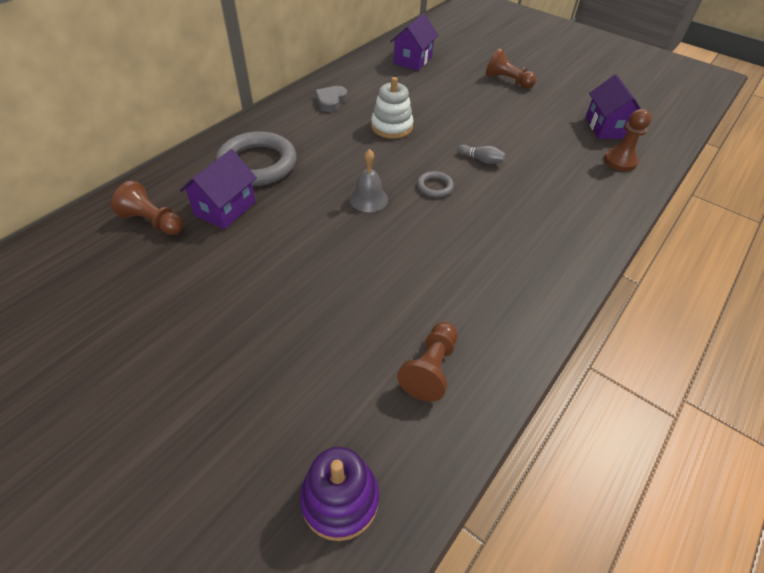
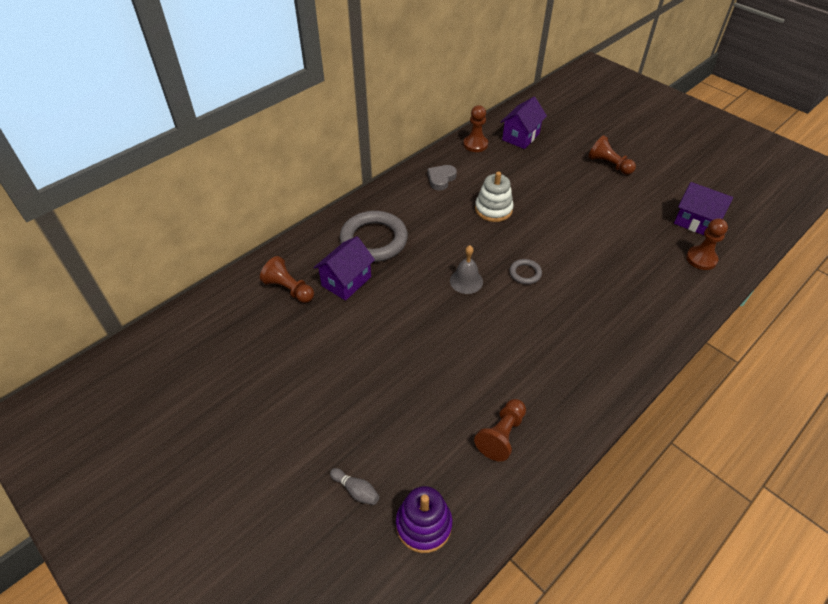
camera: 10 degrees right, 0 degrees up
grey bowling pin [457,145,506,164] -> grey bowling pin moved to [330,468,380,505]
purple house [585,74,641,139] -> purple house turned 60 degrees counterclockwise [674,182,733,235]
none -> brown pawn [463,105,488,152]

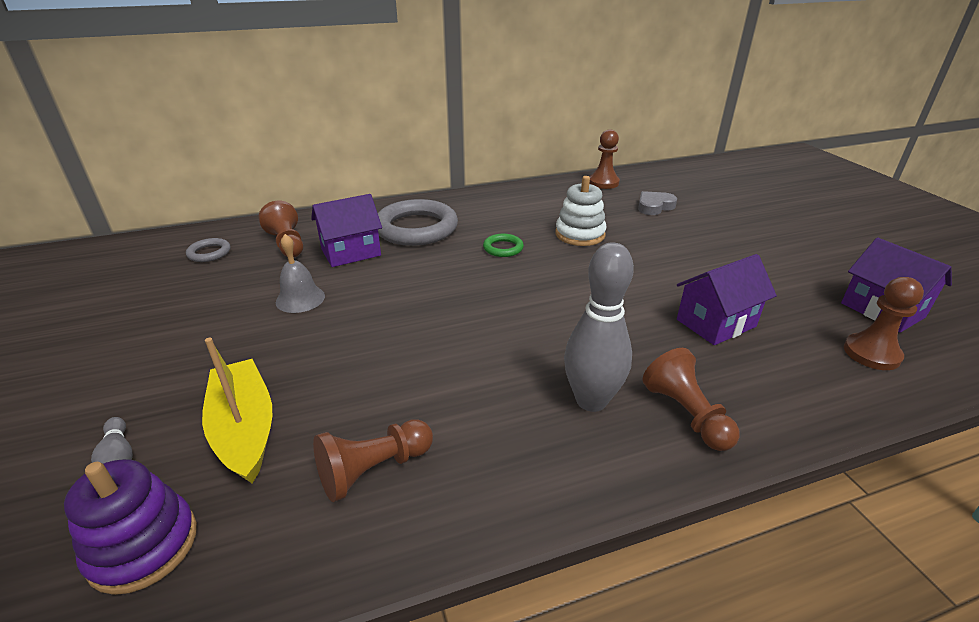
camera: 25 degrees right, 15 degrees down
grey heart [428,165,457,190] -> grey heart moved to [638,191,677,215]
grey bell [450,245,483,294] -> grey bell moved to [276,234,325,313]
purple house [501,97,547,149] -> purple house moved to [677,254,777,345]
grey ring [509,259,542,284] -> grey ring moved to [186,238,231,262]
brown pawn [588,135,636,175] -> brown pawn moved to [642,348,740,451]
none -> yellow boat [202,338,272,484]
none -> green ring [483,234,524,257]
none -> grey bowling pin [564,242,634,412]

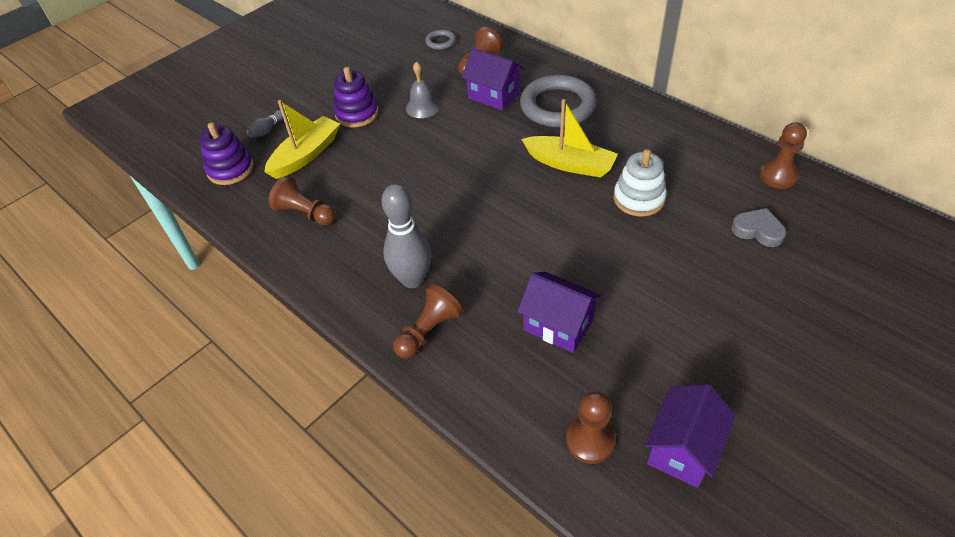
camera: 65 degrees right, 15 degrees up
green ring [483,234,524,257] -> yellow boat [521,99,618,178]
none -> purple stacking toy [334,67,379,128]

